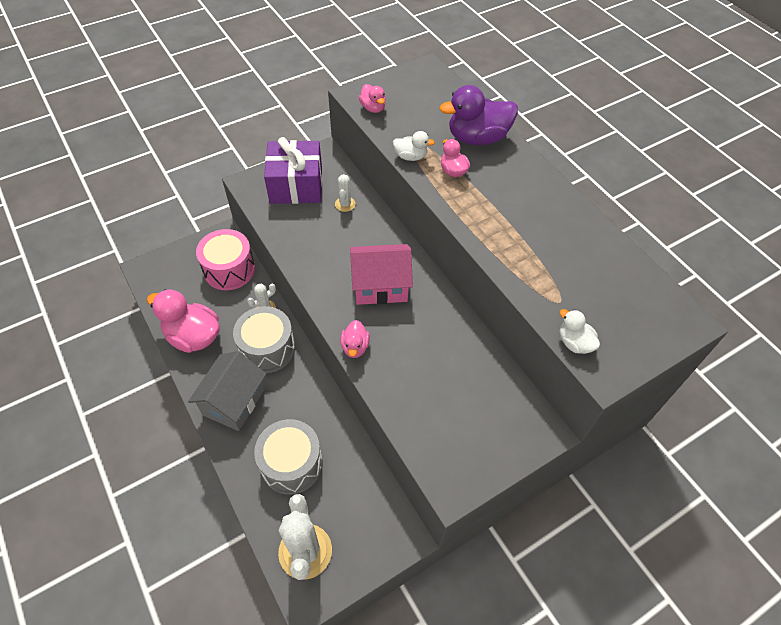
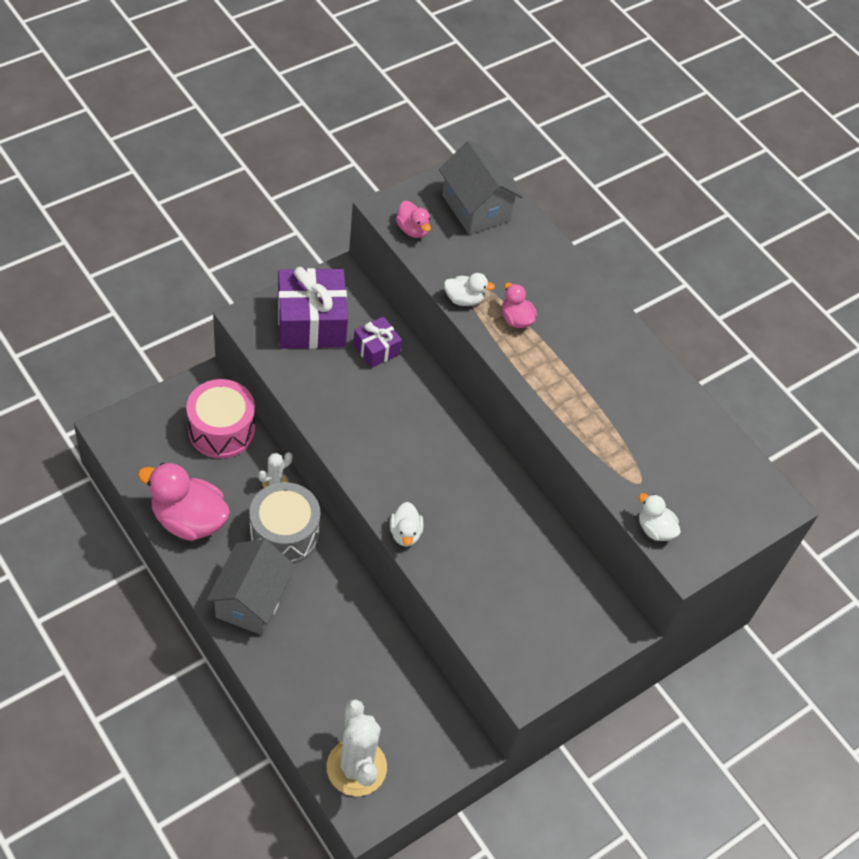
camera: 10 degrees left, 0 degrees up
grey drum [254,419,323,495] -> none
white cactus [335,174,356,212] -> purple gift [353,316,402,368]
pink duck [340,320,370,358] -> white duck [390,502,424,547]
pink house [350,244,413,305] -> none
purple duck [439,85,518,145] -> none
none -> grey house [439,140,523,235]

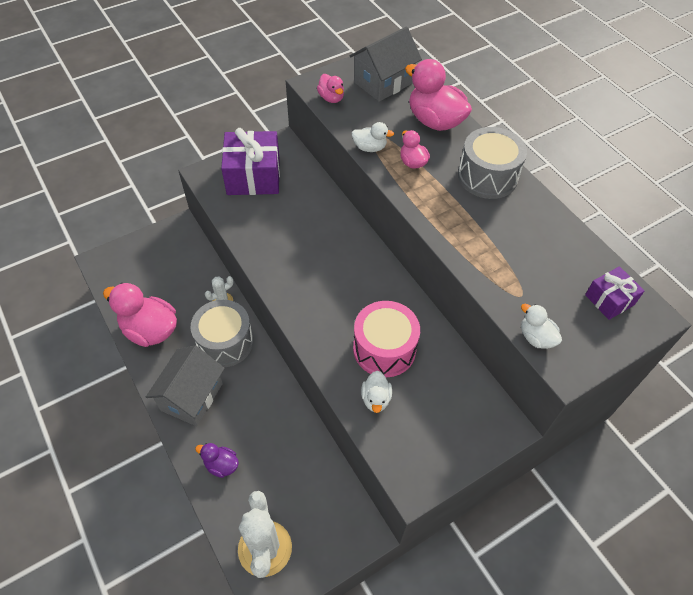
camera: 10 degrees right, 0 degrees up
pink drum [186,379,255,459] -> pink drum moved to [353,301,420,377]
purple gift [353,316,402,368] -> purple gift moved to [585,266,644,320]
white duck [390,502,424,547] -> white duck moved to [361,371,392,413]
grey house [439,140,523,235] -> grey house turned 75 degrees clockwise [350,26,422,102]
none -> purple duck [195,443,239,478]
none -> pink duck [405,59,472,131]
none -> grey drum [458,127,527,199]

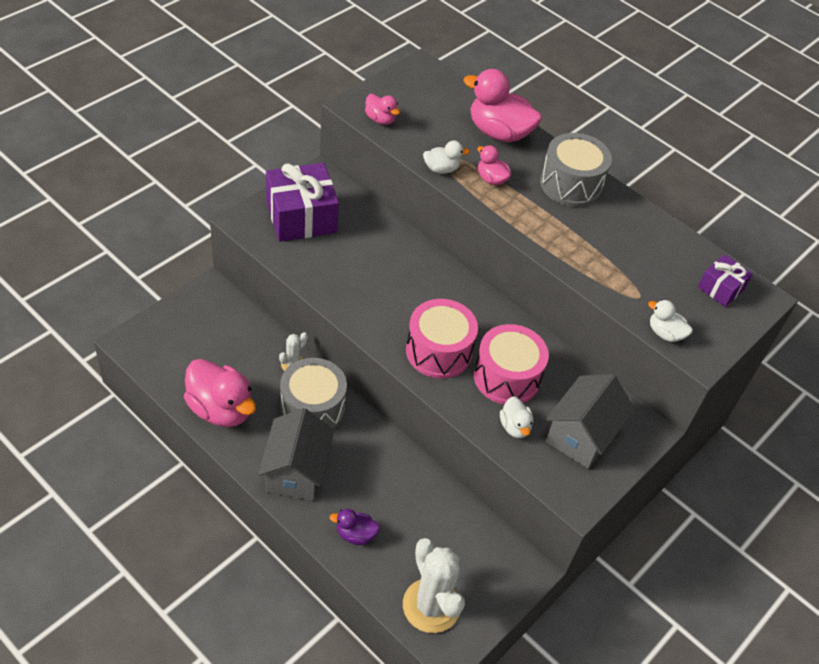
camera: 20 degrees left, 5 degrees down
pink duck [103,283,177,347] -> pink duck turned 150 degrees counterclockwise [184,359,256,427]
grey house [350,26,422,102] -> grey house moved to [546,374,635,469]
none -> pink drum [406,299,478,379]

